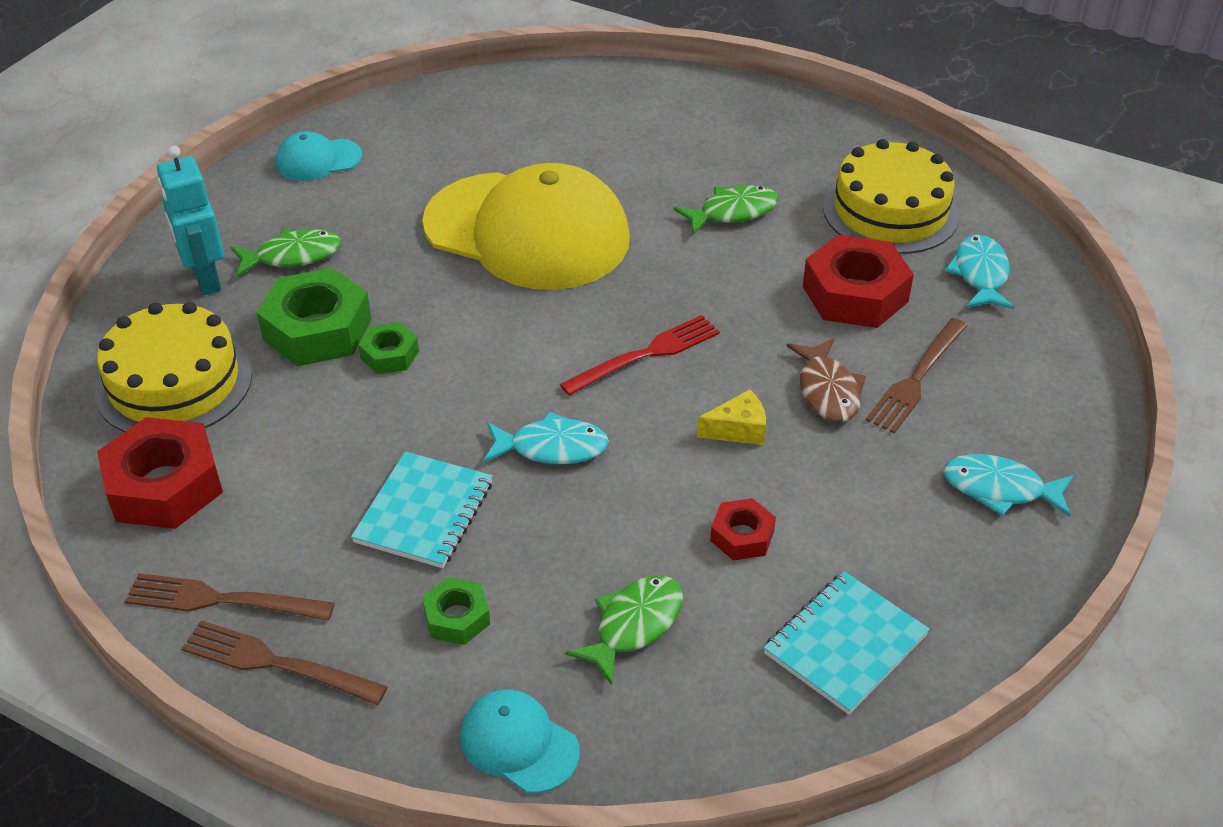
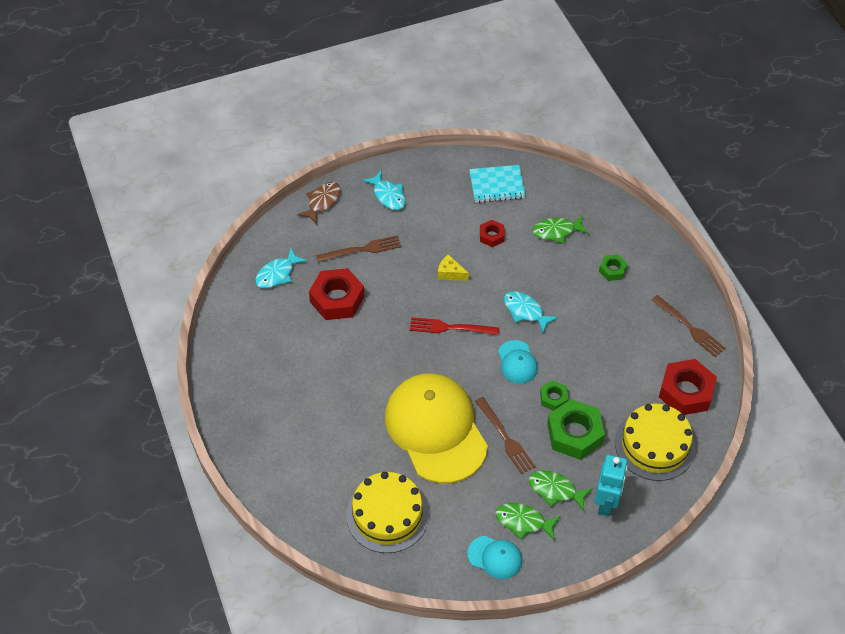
camera: 140 degrees left, 10 degrees up
brown fork [181,620,388,705] -> brown fork moved to [475,397,536,474]
turquoise notebook [351,451,493,568] -> none
turquoise cap [460,690,580,793] -> turquoise cap moved to [498,340,538,384]
green fish [674,185,778,235] -> green fish moved to [496,503,561,540]
brown fish [787,338,866,423] -> brown fish moved to [297,182,340,224]
yellow cake [823,139,959,254] -> yellow cake moved to [346,472,429,553]

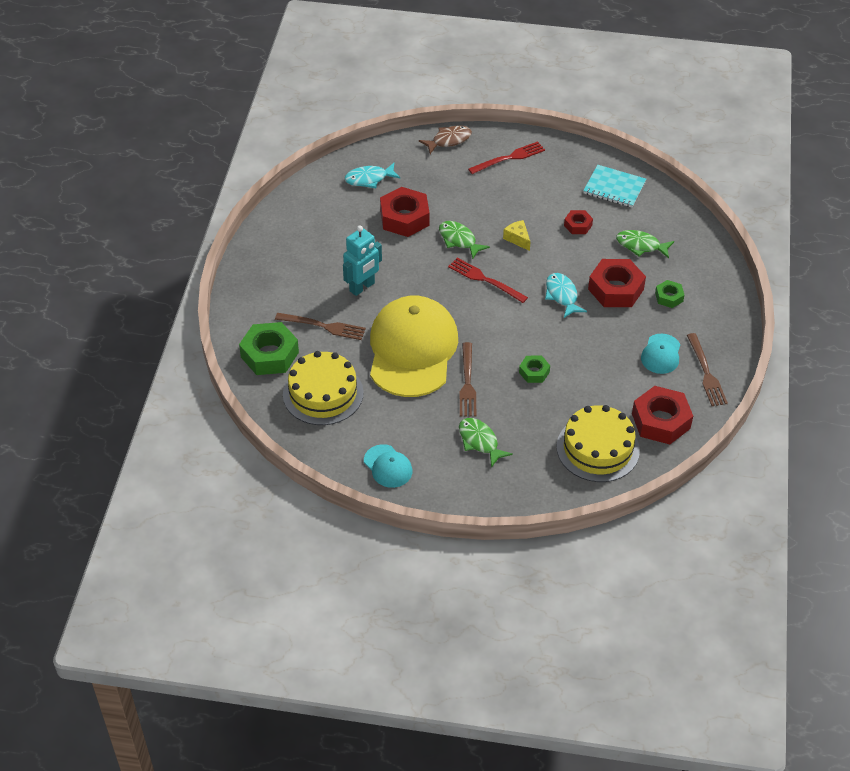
camera: 30 degrees right, 5 degrees down
brown fork [316,235,401,262] -> brown fork moved to [275,313,366,340]
turquoise fish [362,171,406,210] -> red fork [468,141,545,174]
green fish [496,503,561,540] -> green fish moved to [439,221,490,259]
turquoise cap [498,340,538,384] -> turquoise cap moved to [641,334,681,374]
green nut [547,399,605,460] -> green nut moved to [239,322,299,375]
turquoise robot [594,455,628,516] -> turquoise robot moved to [343,226,382,296]
none -> red nut [588,259,646,307]

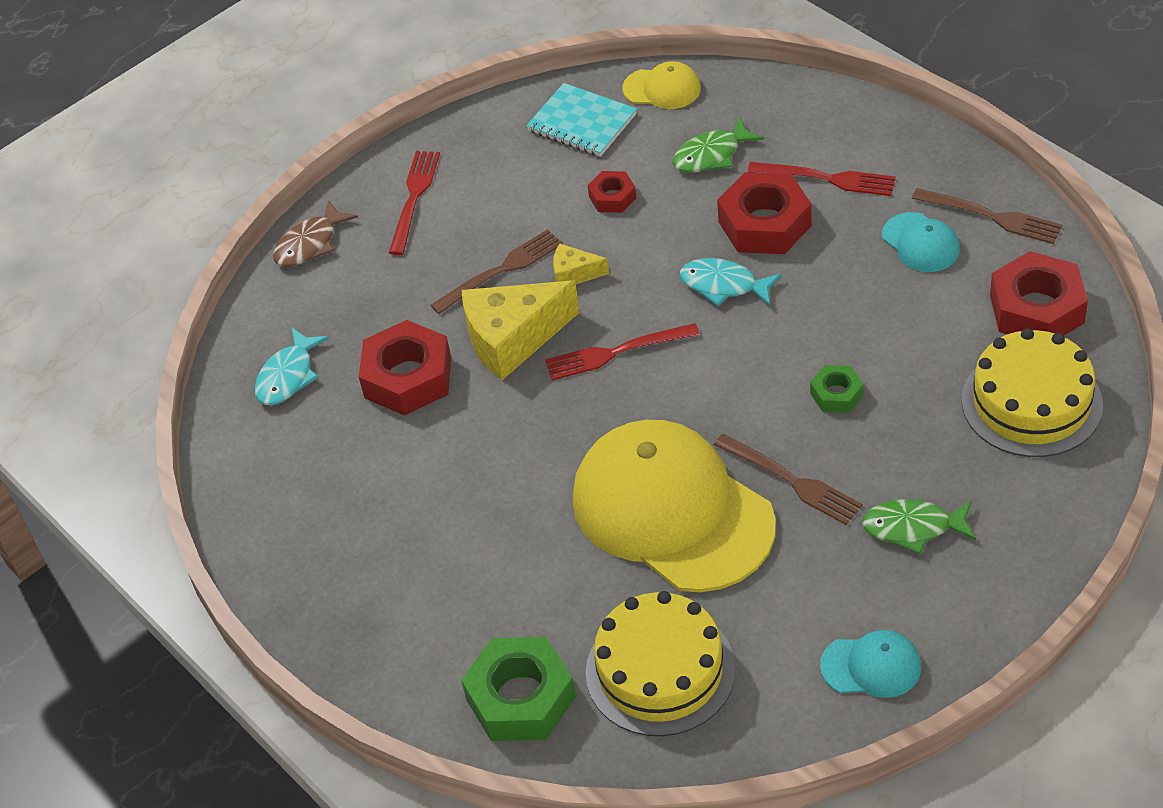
camera: 45 degrees left, 0 degrees up
brown fork [275,313,366,340] -> brown fork moved to [431,229,563,314]
turquoise robot [343,226,382,296] -> none
brown fish [419,126,472,154] -> brown fish turned 150 degrees counterclockwise [273,200,358,267]
green fish [439,221,490,259] -> yellow cheese [462,280,580,380]
turquoise notebook [583,165,646,208] -> turquoise notebook turned 60 degrees clockwise [526,83,637,157]
green nut [655,280,684,308] -> red fork [747,162,896,196]
none -> yellow cap [622,61,701,109]

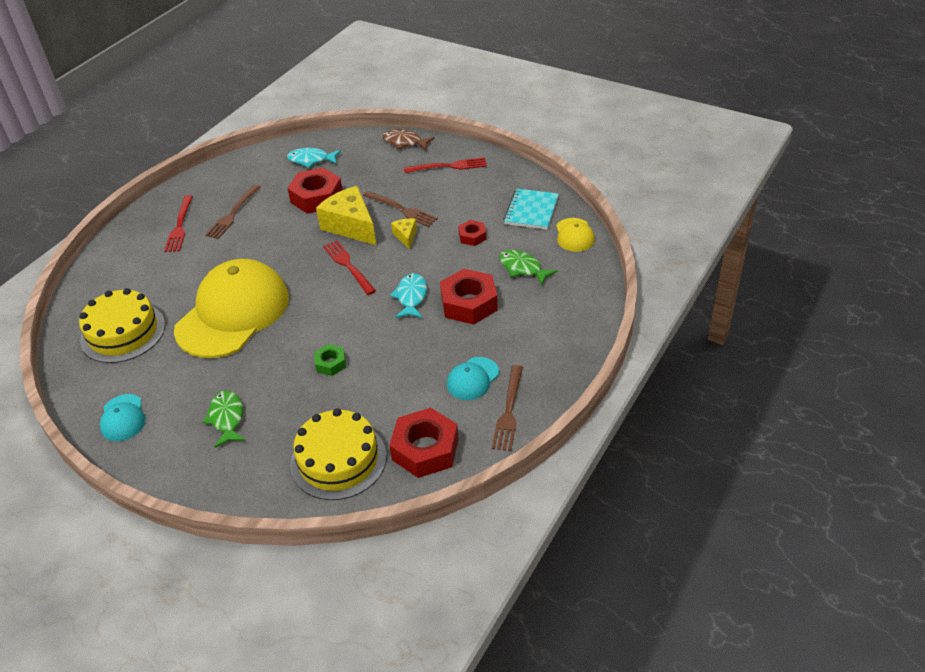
camera: 70 degrees right, 5 degrees down
green nut [461,637,576,741] -> none
brown fork [714,434,863,525] -> brown fork moved to [205,185,260,239]
red fork [747,162,896,196] -> red fork moved to [164,195,193,252]

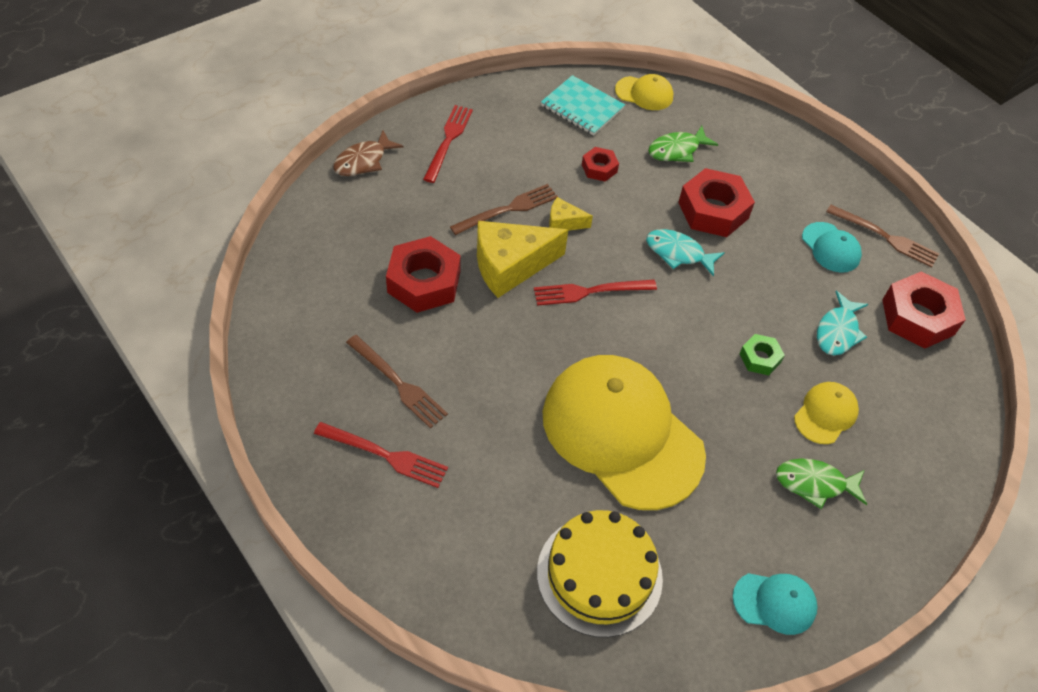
camera: 75 degrees left, 10 degrees up
turquoise fish [287,148,341,168] -> turquoise fish moved to [817,291,868,355]
yellow cake [290,408,387,500] -> none
none -> yellow cap [794,382,859,444]

